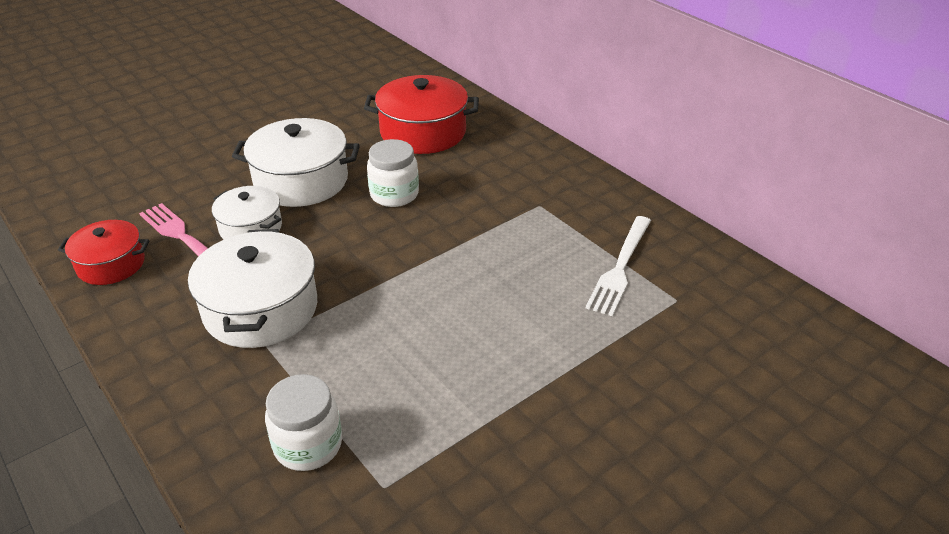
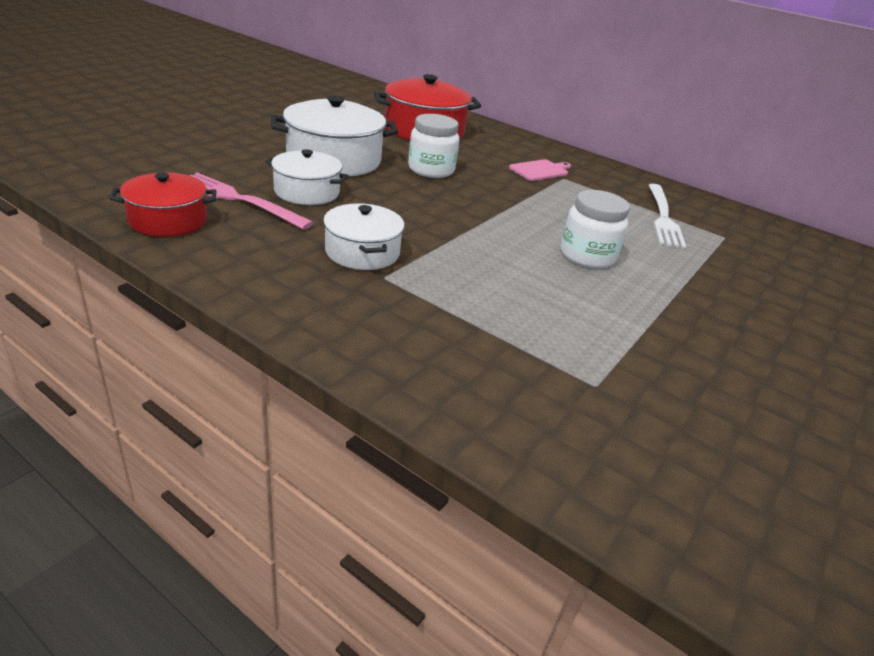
camera: 20 degrees left, 5 degrees down
white pot [188,229,317,348] -> white pot [323,203,405,270], size x0.62
white jar [265,374,342,471] -> white jar moved to [560,190,630,269]
none -> pink cutting board [509,159,571,181]

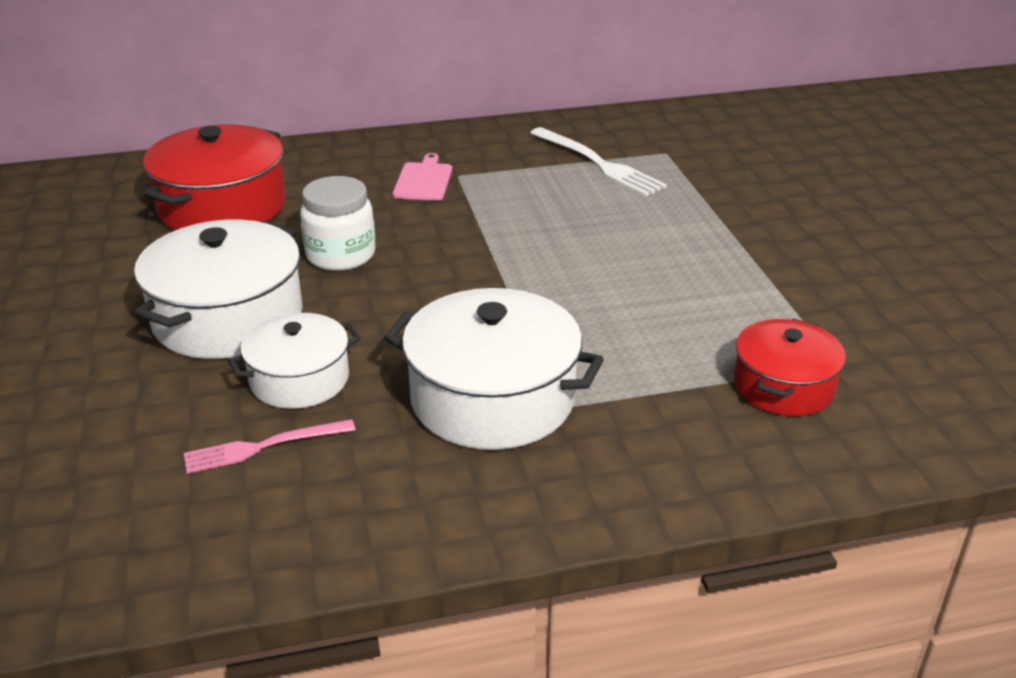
camera: 45 degrees left, 0 degrees up
red pot [110,172,217,237] -> red pot moved to [734,319,846,416]
pink fork [190,173,314,230] -> pink fork [184,419,355,474], size x0.66
white pot [323,203,405,270] -> white pot [384,288,604,450], size x1.62
white jar [560,190,630,269] -> none

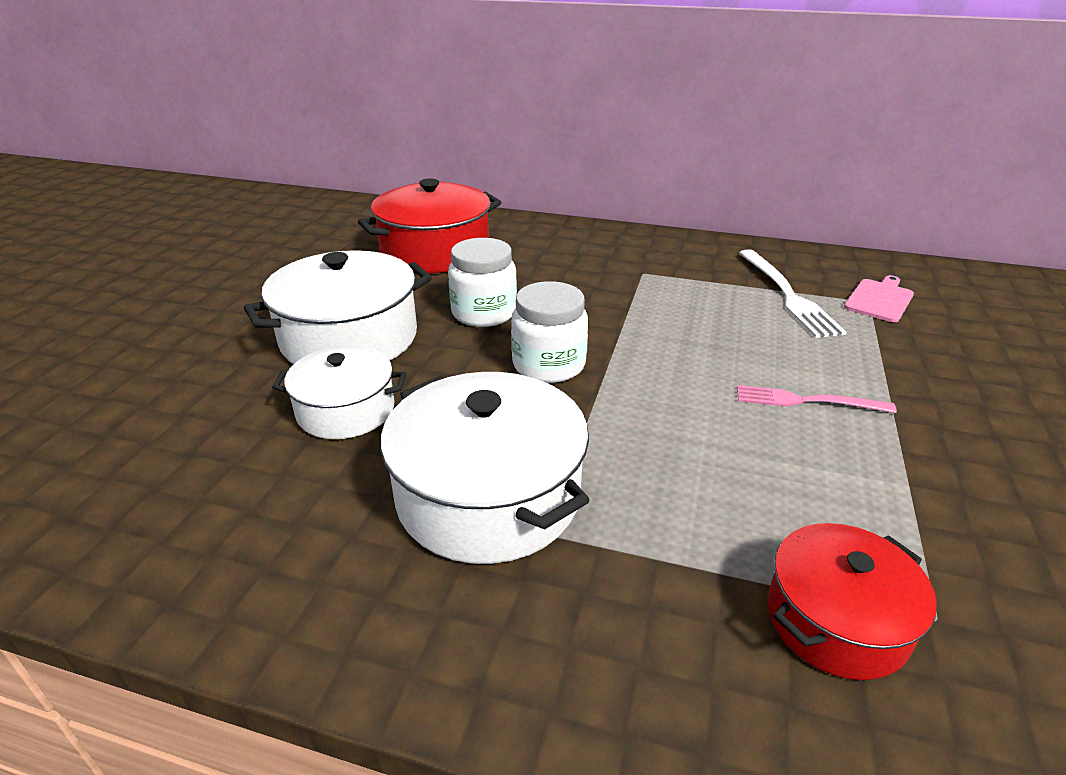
camera: 30 degrees right, 0 degrees up
pink fork [184,419,355,474] -> pink fork moved to [737,385,897,413]
pink cutting board [393,153,452,201] -> pink cutting board moved to [844,275,914,322]
none -> white jar [511,281,588,383]

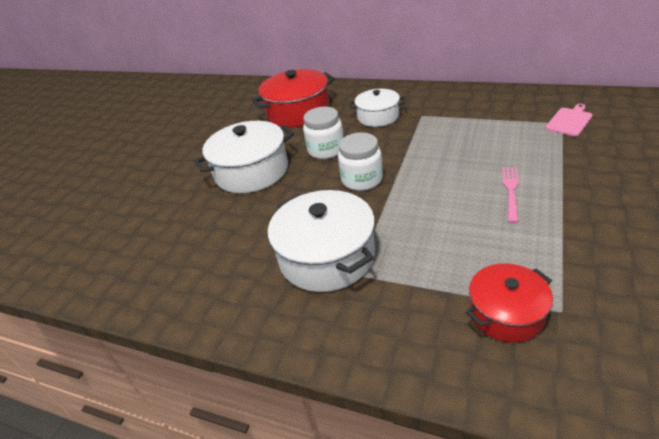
camera: 10 degrees right, 5 degrees up
white pot [272,345,406,439] -> white pot moved to [350,89,405,127]
pink fork [737,385,897,413] -> pink fork turned 90 degrees clockwise [502,168,519,223]
white fork [739,249,847,338] -> none

